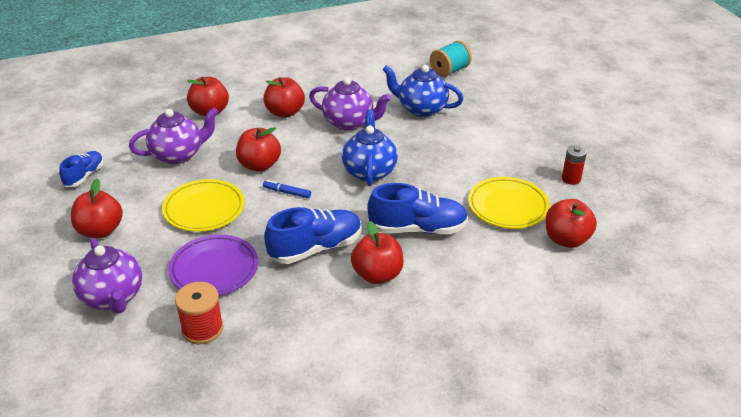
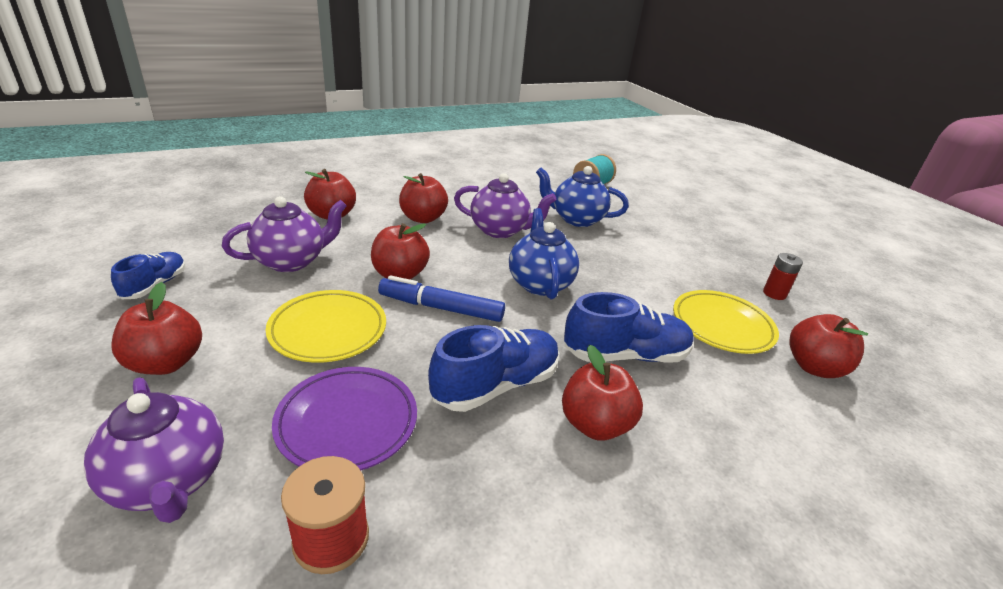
camera: 10 degrees left, 5 degrees down
blue marker [263,180,311,198] -> blue marker [378,275,505,322], size x1.91

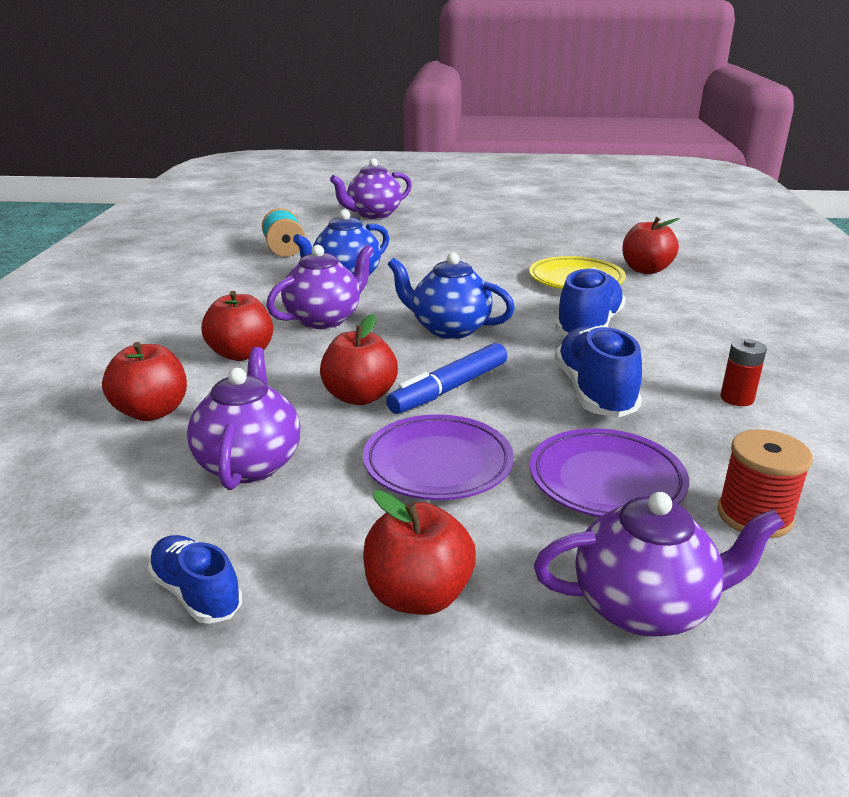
camera: 55 degrees left, 5 degrees down
yellow plate [265,290,386,363] -> purple plate [363,414,514,500]
red apple [562,345,643,440] -> none
red battery [763,253,803,300] -> red battery moved to [720,339,767,406]
none -> purple teapot [330,158,412,219]

